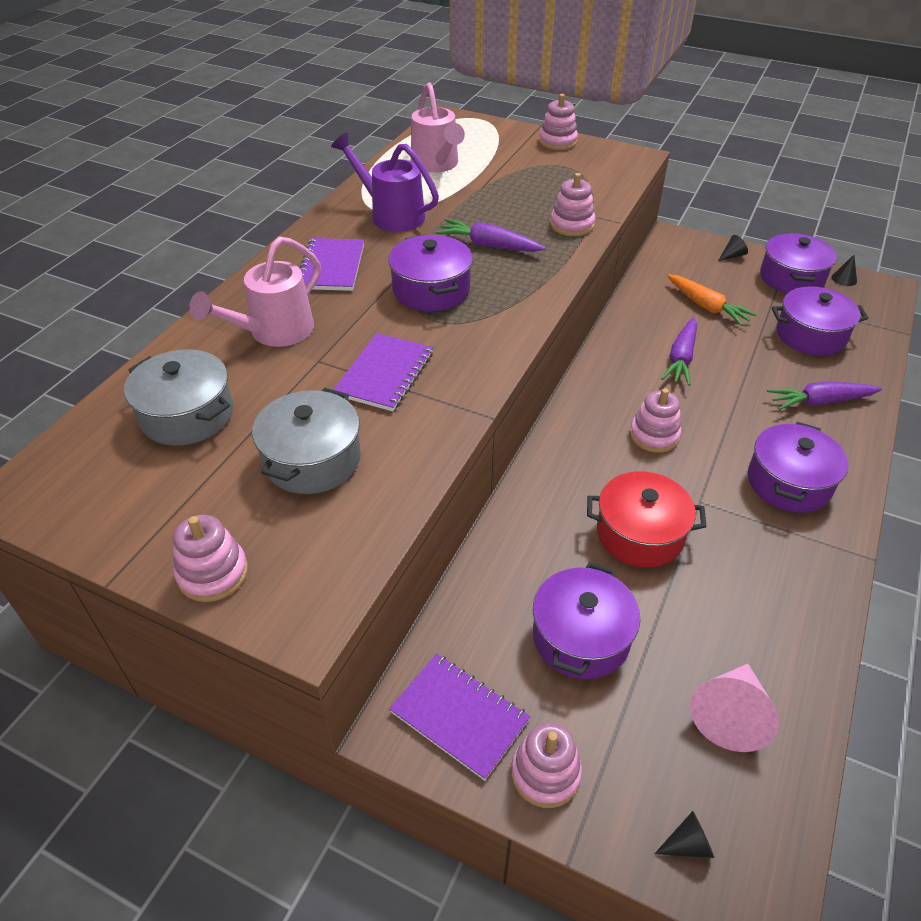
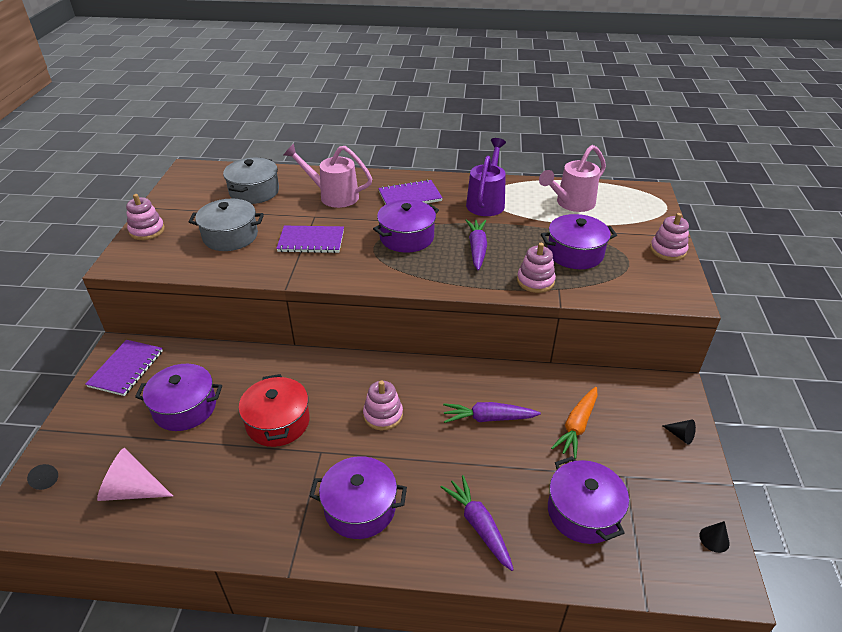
camera: 70 degrees right, 5 degrees down
pink stacking toy [511,723,582,808] -> none
purple pot [760,233,837,294] -> purple pot moved to [541,214,617,269]

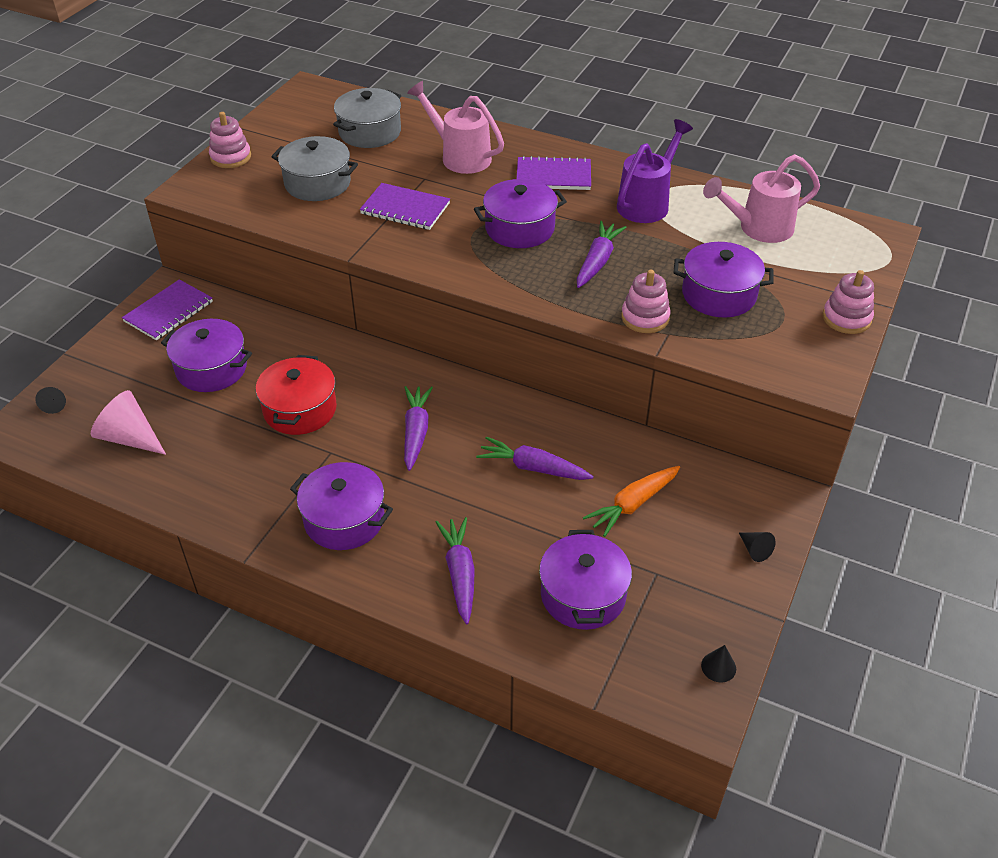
camera: 20 degrees right, 5 degrees up
pink stacking toy [363,381,403,430] -> purple carrot [404,386,433,471]

